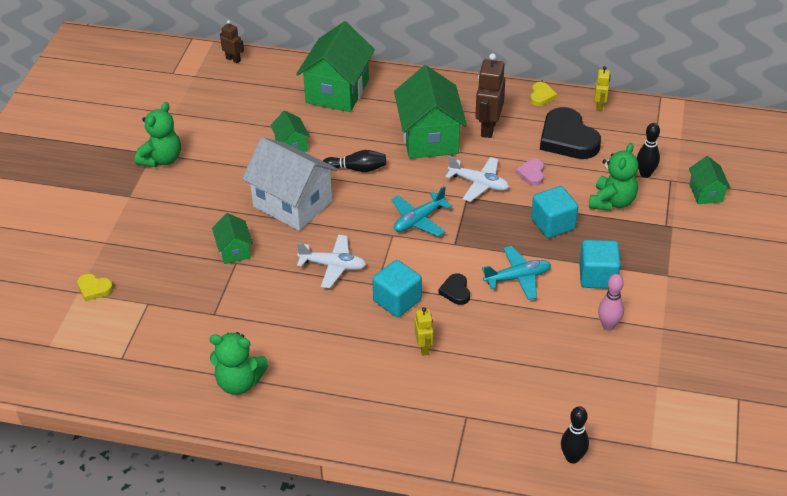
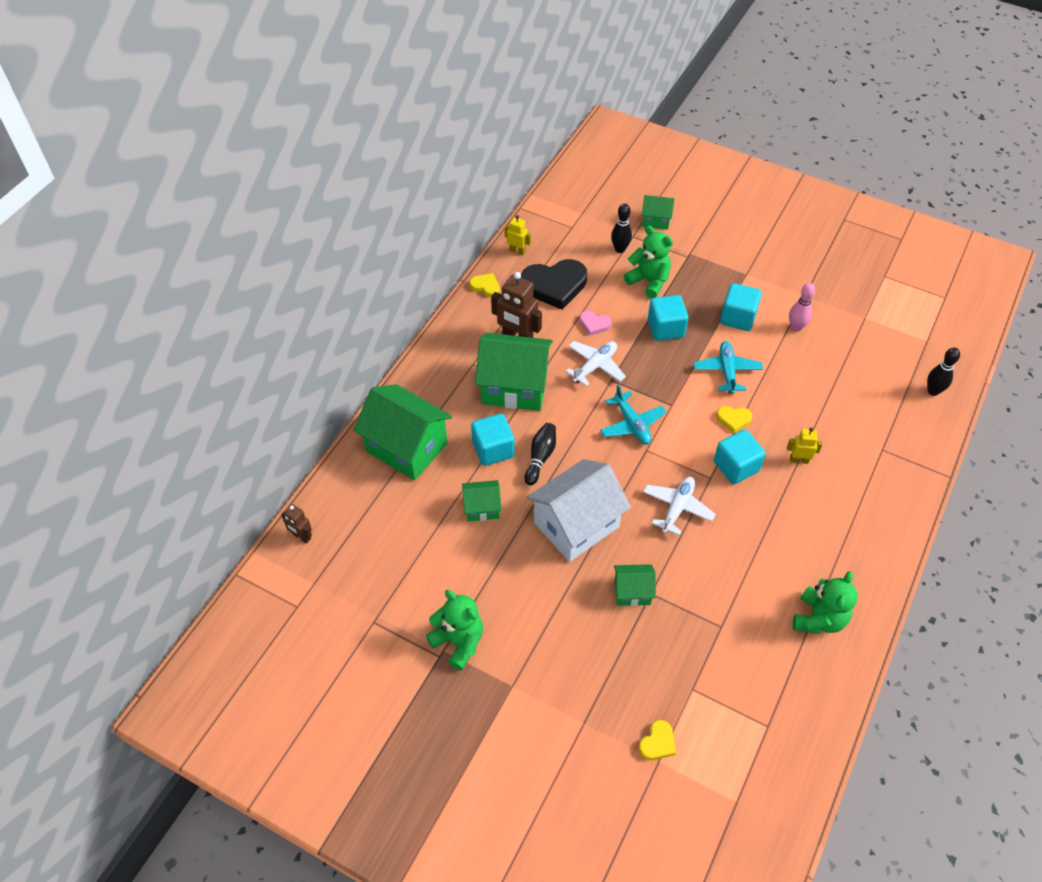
camera: 75 degrees left, 10 degrees up
brown robot [220,20,244,64] -> brown robot turned 105 degrees counterclockwise [281,504,312,544]
black heart [438,273,470,305] -> yellow heart [716,406,752,433]
none -> turquoise cube [471,414,515,466]

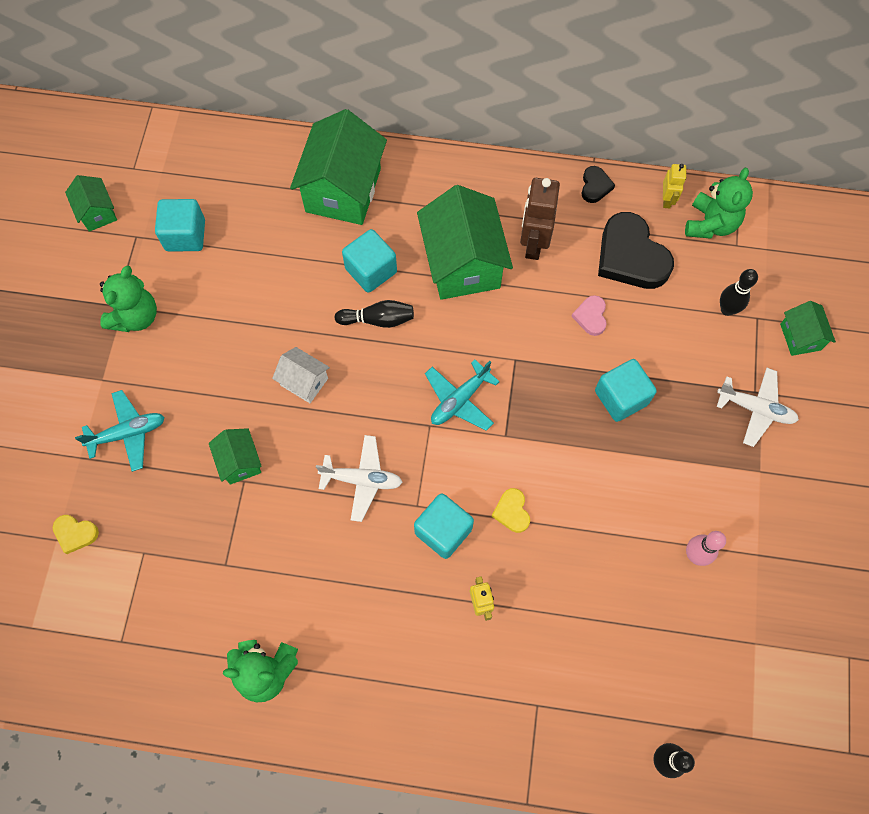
camera: 70 degrees right, 15 degrees up
brown robot [281,504,312,544] -> none
green house [462,480,501,521] -> green house moved to [65,175,117,232]
yellow heart [470,273,500,297] -> black heart [582,166,615,203]
white house [527,459,631,562] -> white house [272,347,330,403], size x0.50
white plane [565,341,626,386] -> white plane moved to [717,368,799,447]
green teddy bear [624,226,673,298] -> green teddy bear moved to [685,168,753,239]
turquoise plane [694,341,763,394] -> turquoise plane moved to [75,390,165,472]
turquoise cube [720,283,762,331] -> turquoise cube moved to [155,199,205,252]

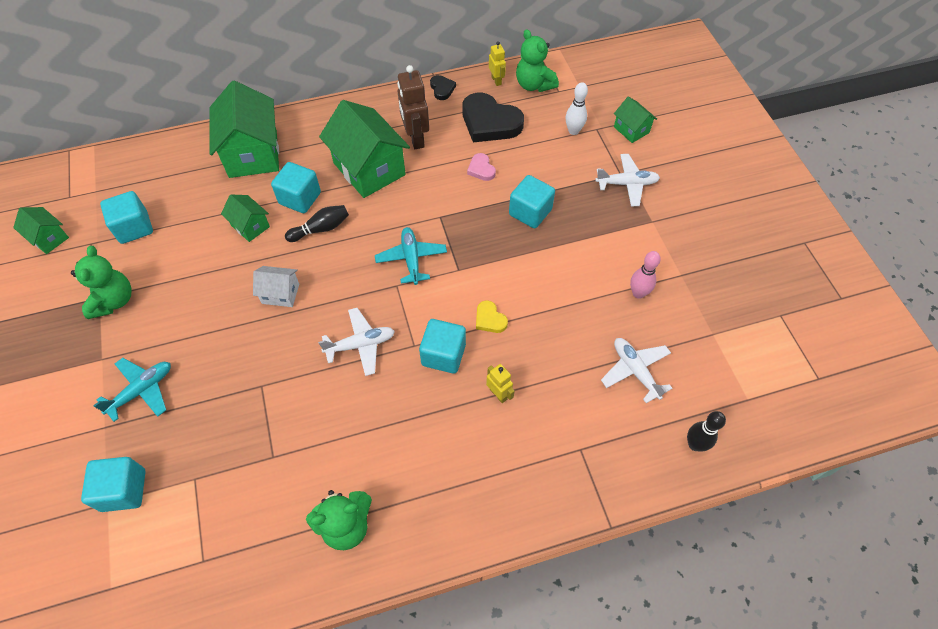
camera: 25 degrees left, 10 degrees down
yellow heart [53,515,99,554] -> turquoise cube [81,457,145,512]
green house [209,428,262,485] -> green house moved to [221,195,270,242]
turquoise plane [425,360,500,431] -> turquoise plane turned 150 degrees clockwise [375,227,447,285]
green teddy bear [685,168,753,239] -> green teddy bear turned 150 degrees clockwise [516,29,559,92]
black bowling pin [720,269,758,316] -> white bowling pin [566,82,588,135]
none -> white plane [601,338,673,403]

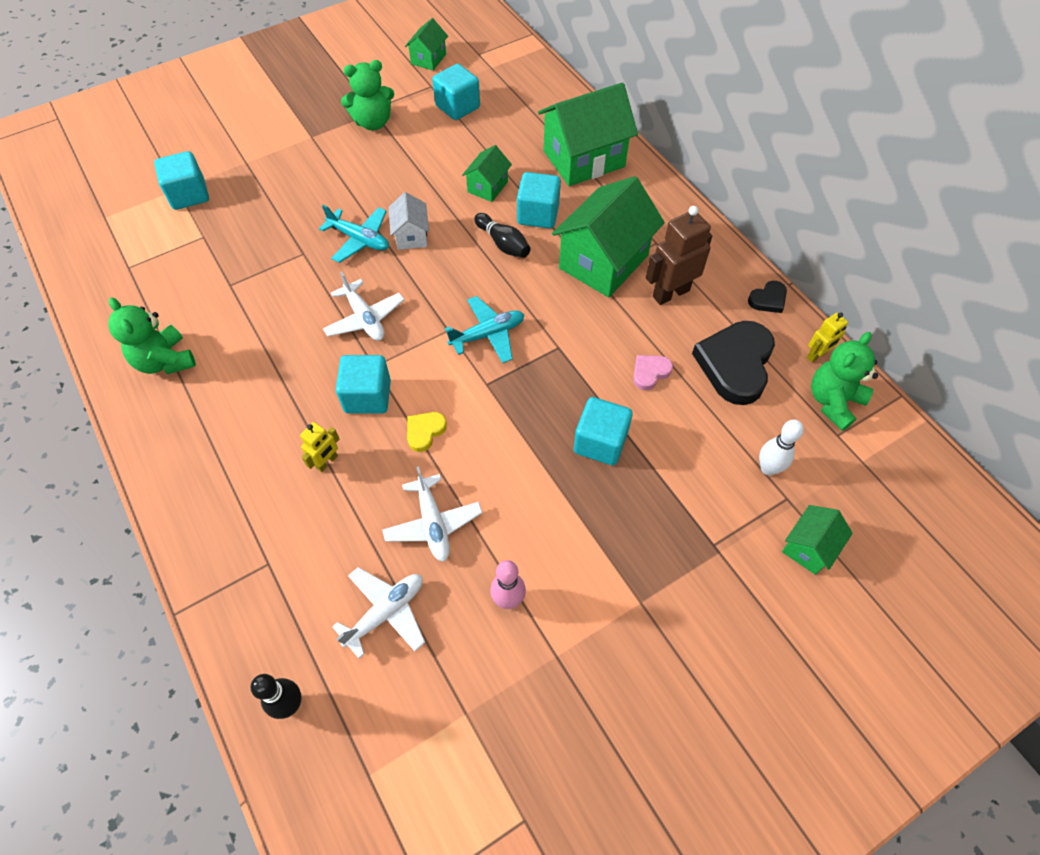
camera: 75 degrees right, 0 degrees up
turquoise plane [93,358,171,422] -> turquoise plane moved to [319,205,389,263]
white plane [595,154,660,206] -> white plane moved to [383,466,482,562]

